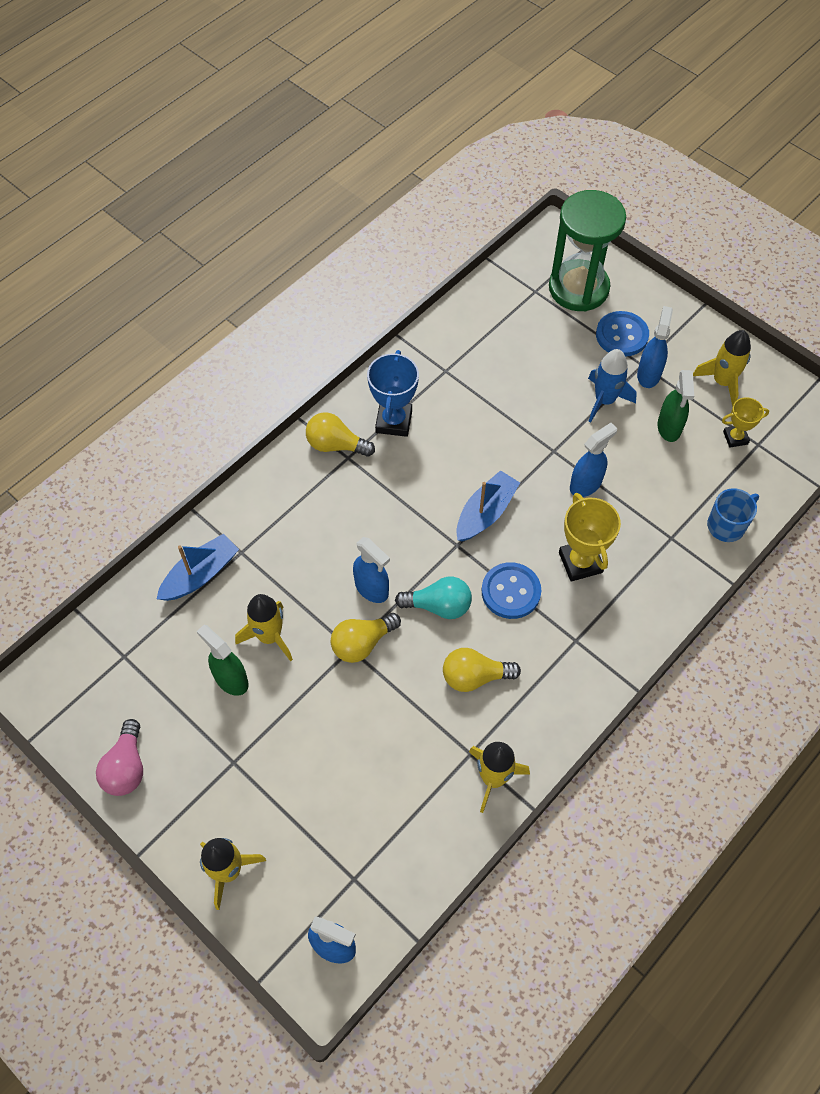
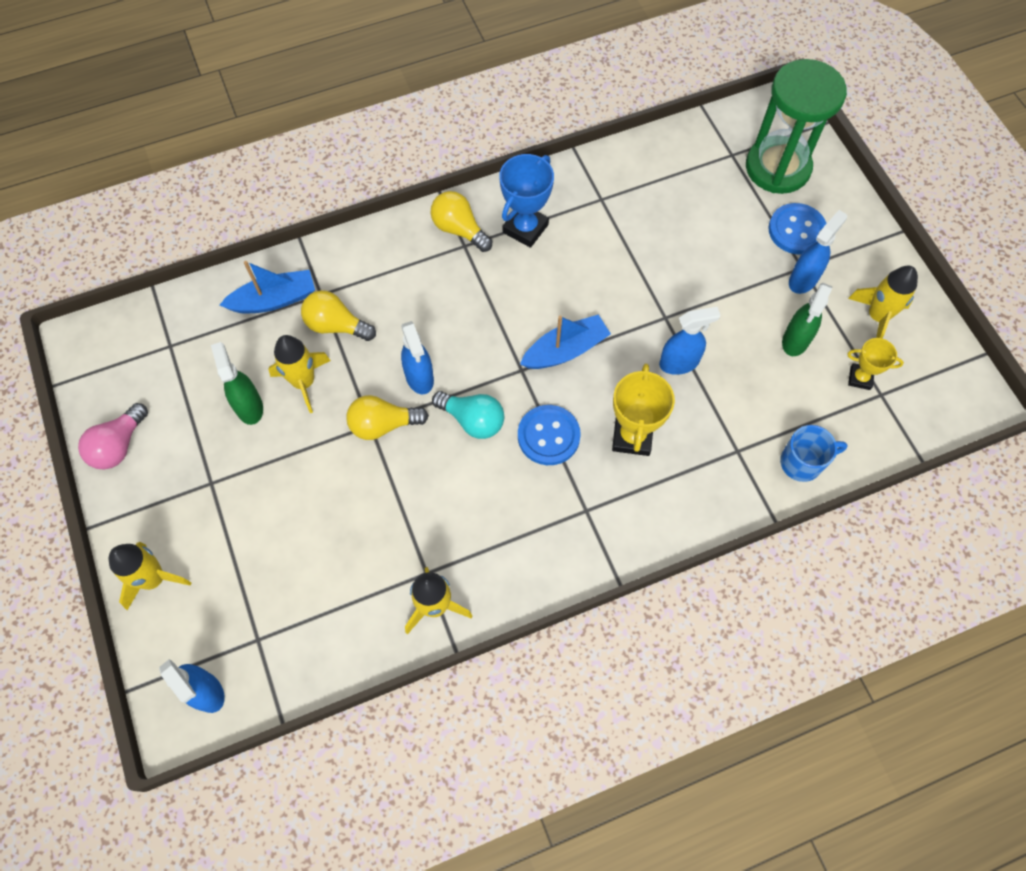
camera: 25 degrees right, 5 degrees up
yellow light bulb [443,648,521,692] -> yellow light bulb moved to [301,290,376,341]
blue rocket [588,349,637,422] -> none

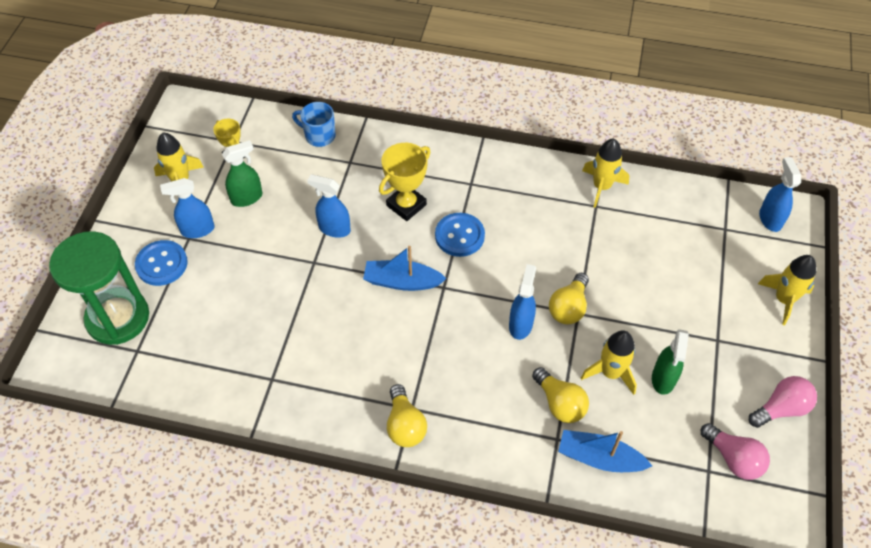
camera: 145 degrees left, 10 degrees down
yellow light bulb [346,395,429,440] -> yellow light bulb turned 90 degrees clockwise [549,273,589,324]
turquoise light bulb [432,391,504,439] -> none
blue trophy [499,154,554,248] -> none
none -> pink light bulb [701,423,770,480]

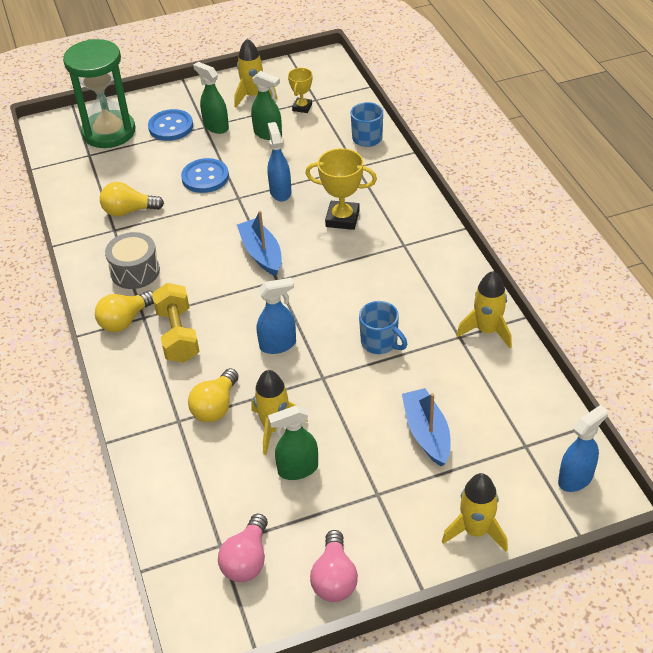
camera: 60 degrees right, 10 degrees down
blue spray bottle [160,178,214,238] -> green spray bottle [193,62,229,134]
blue button [435,213,485,257] -> blue button moved to [181,158,229,193]
yellow light bulb [549,273,589,324] -> yellow light bulb moved to [100,182,164,217]
blue boat [558,430,652,472] -> blue boat moved to [402,388,451,467]
pink light bulb [749,376,817,428] -> pink light bulb turned 60 degrees clockwise [310,530,358,602]
none -> grey drum [105,232,160,289]
none -> yellow dumbbell [152,283,200,363]
none -> blue mug [359,301,407,354]

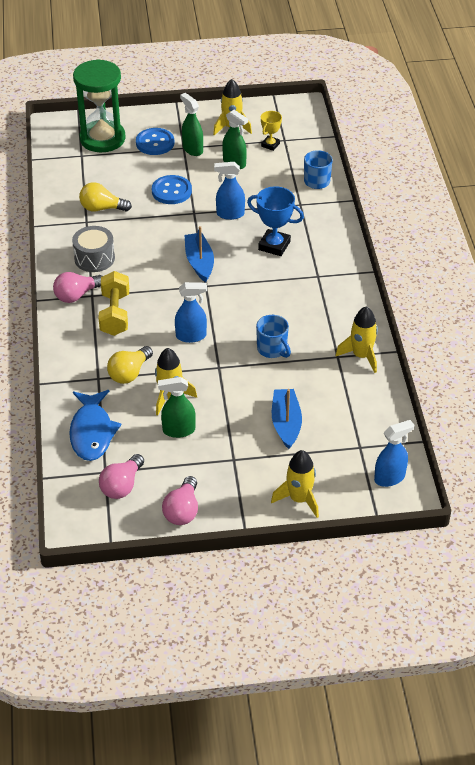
camera: 10 degrees right, 0 degrees up
yellow light bulb [95,291,154,332] -> pink light bulb [53,272,102,303]
blue spray bottle [267,122,291,201] -> blue spray bottle turned 90 degrees counterclockwise [214,162,245,220]
yellow trophy [305,148,377,230] -> blue trophy [247,186,304,256]
none -> blue fish [69,390,121,461]

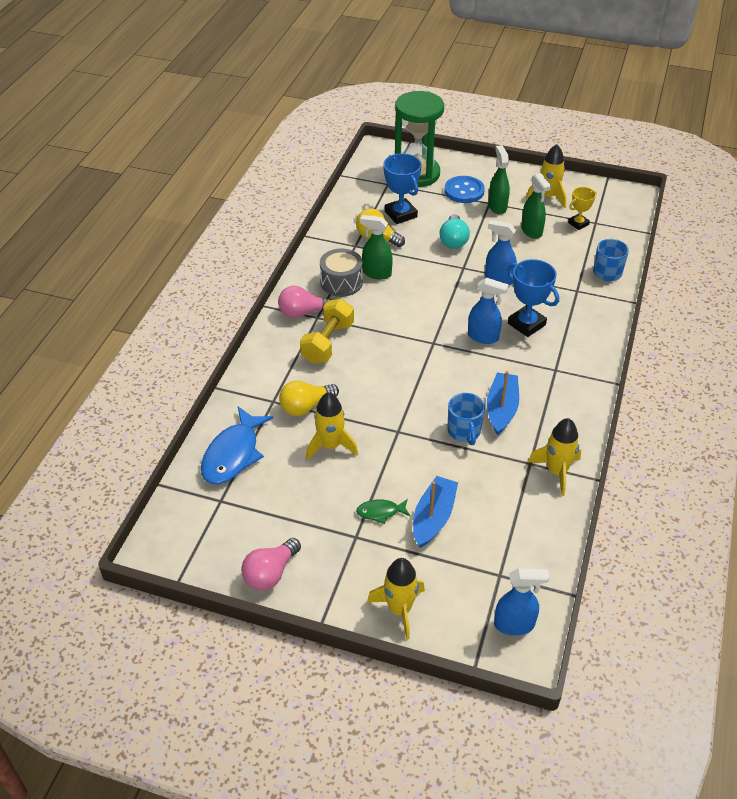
camera: 25 degrees right, 0 degrees up
pink light bulb [99,454,144,499] -> none
blue button [152,175,192,204] -> turquoise light bulb [440,214,470,249]
green spray bottle [158,377,196,438] -> green spray bottle moved to [360,215,393,280]
blue spray bottle [175,282,207,343] -> blue spray bottle moved to [468,278,509,344]
blue boat [185,226,214,282] -> blue boat moved to [487,371,519,435]
none -> green fish [356,499,410,524]
none -> blue trophy [383,153,421,224]

